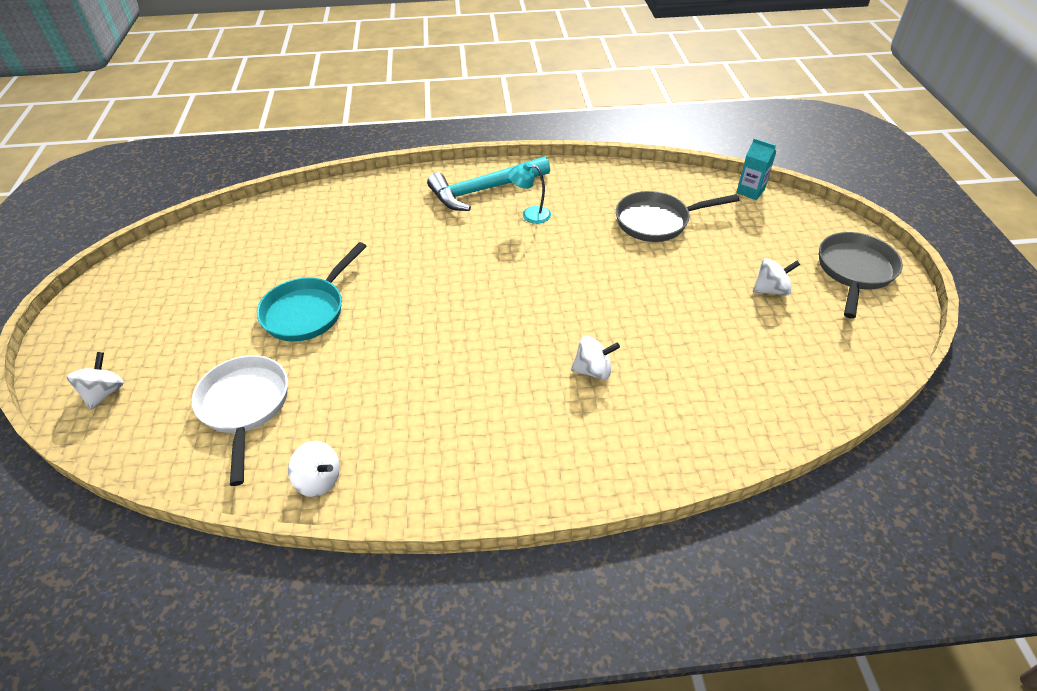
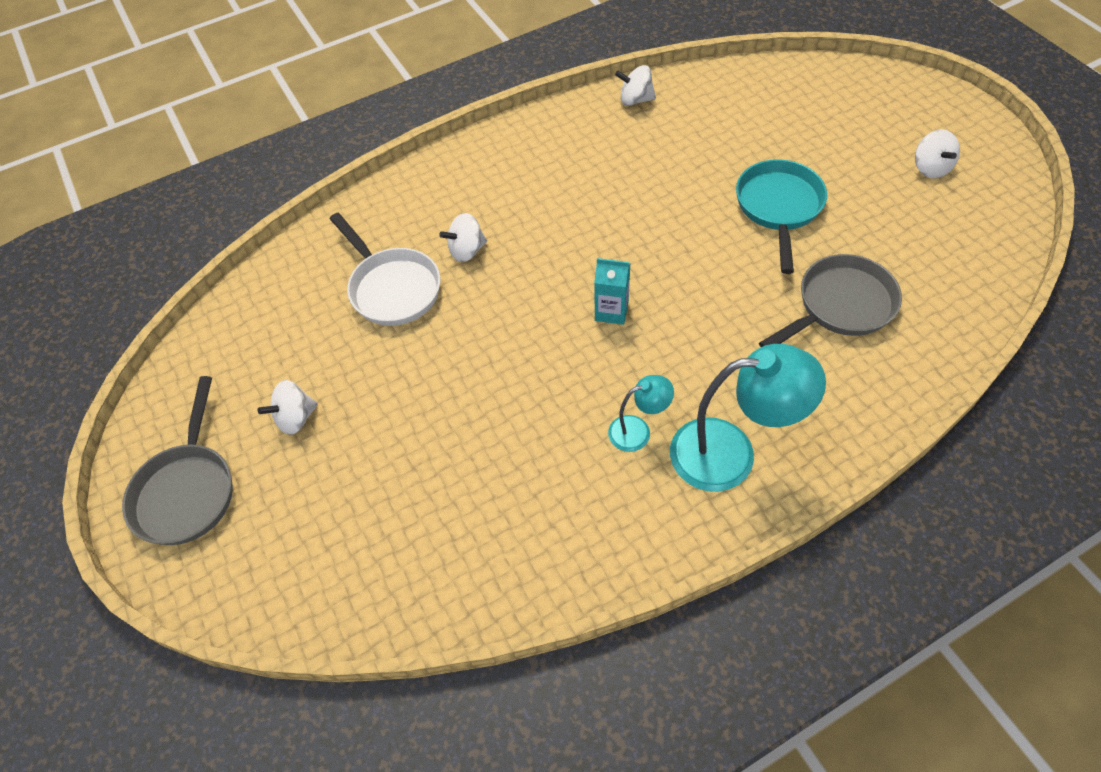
camera: 160 degrees right, 10 degrees up
white spinning top [67,352,124,410] -> white spinning top moved to [915,129,960,179]
white pan [192,355,288,486] -> white pan moved to [330,213,440,326]
turquoise hammer [427,157,550,211] -> turquoise lamp [670,344,826,492]
grey pan [616,191,739,242] -> grey pan moved to [759,254,902,347]
turquoise carton [736,138,776,200] -> turquoise carton moved to [594,258,630,325]

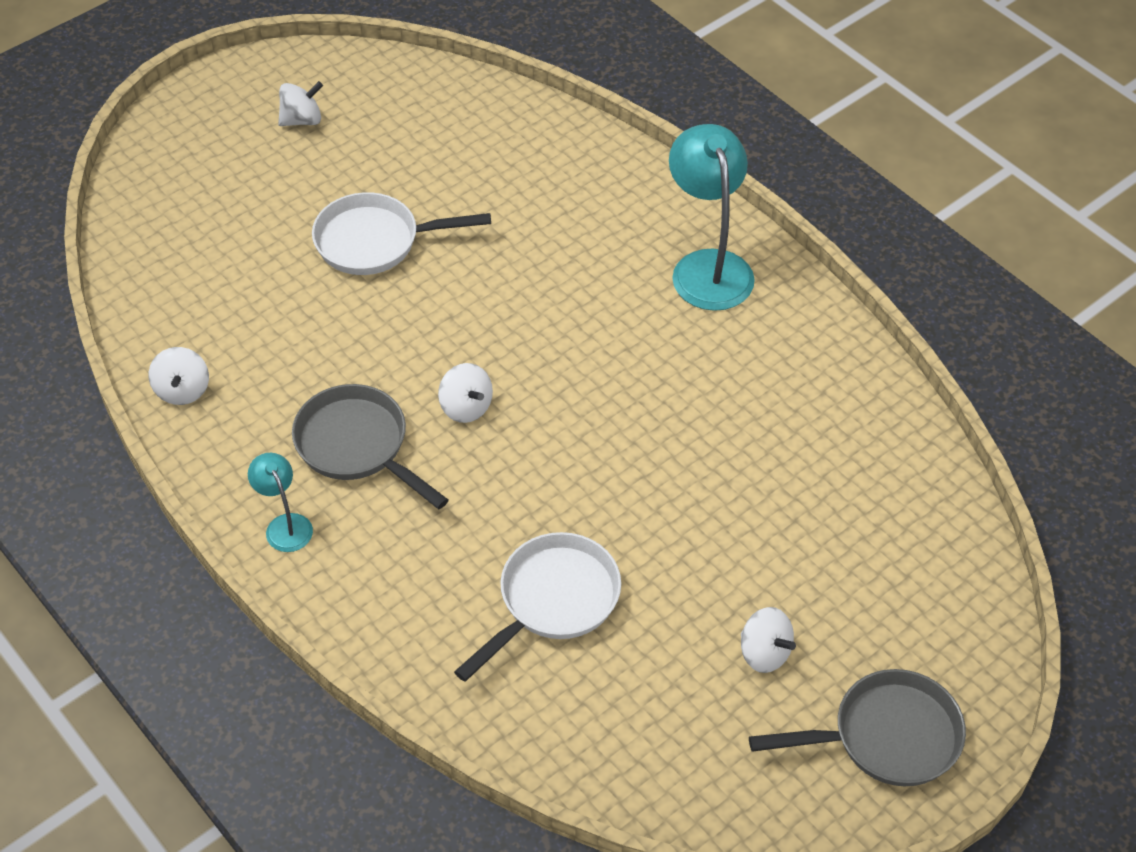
camera: 105 degrees left, 5 degrees down
white spinning top [439,213,487,262] -> white spinning top moved to [438,363,493,423]
turquoise carton [594,258,630,325] -> none
turquoise lamp [608,375,674,452] -> turquoise lamp moved to [248,453,313,552]
turquoise pan [736,159,827,274] -> white pan [312,192,491,275]
grey pan [759,254,902,347] -> grey pan moved to [292,384,449,509]

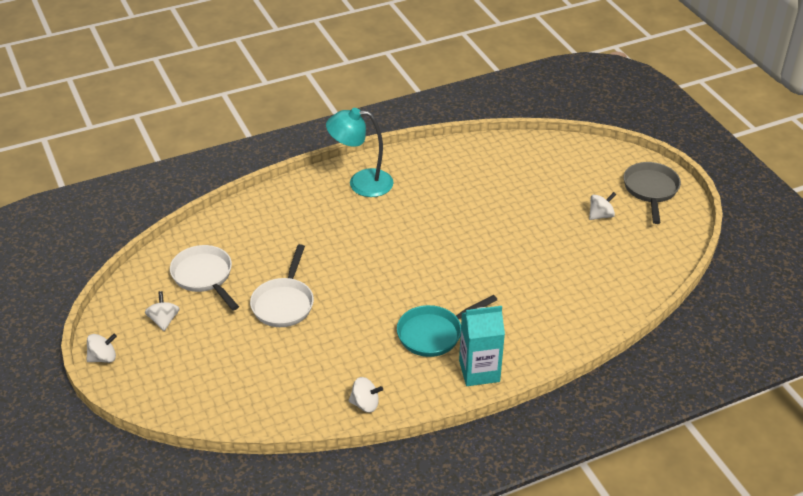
camera: 75 degrees left, 10 degrees down
turquoise lamp [248,453,313,552] -> turquoise carton [459,306,505,386]
grey pan [292,384,449,509] -> turquoise pan [397,295,497,357]
white spinning top [438,363,493,423] -> white spinning top moved to [86,334,117,363]
white pan [454,532,621,682] -> white pan moved to [170,245,239,310]

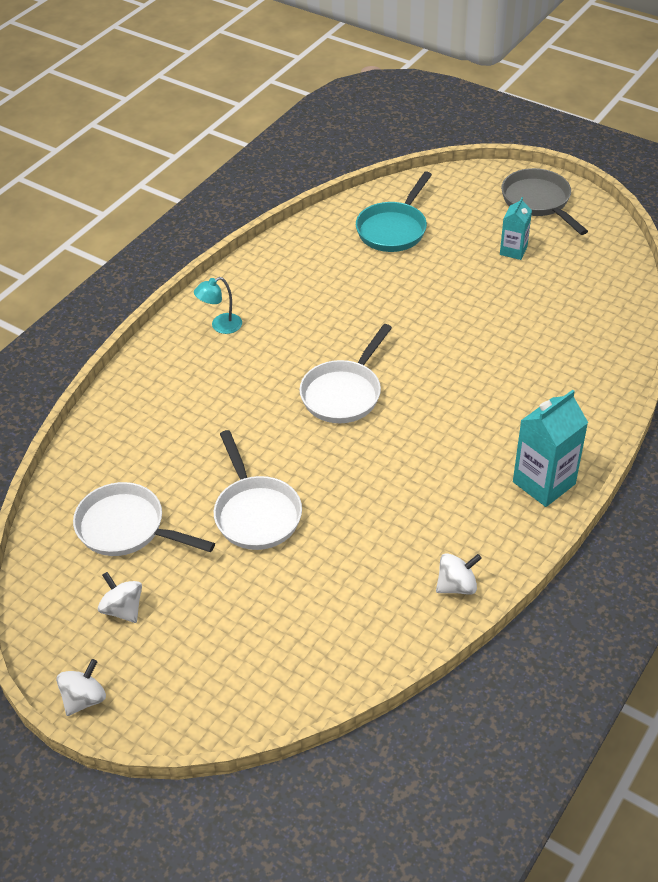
camera: 30 degrees left, 5 degrees up
turquoise lamp [326,108,393,197] -> turquoise lamp [194,277,242,334], size x0.51
turquoise pan [397,295,497,357] -> turquoise pan moved to [356,172,432,252]
white spinning top [589,192,616,220] -> turquoise carton [500,197,532,260]
none -> white pan [299,324,392,423]

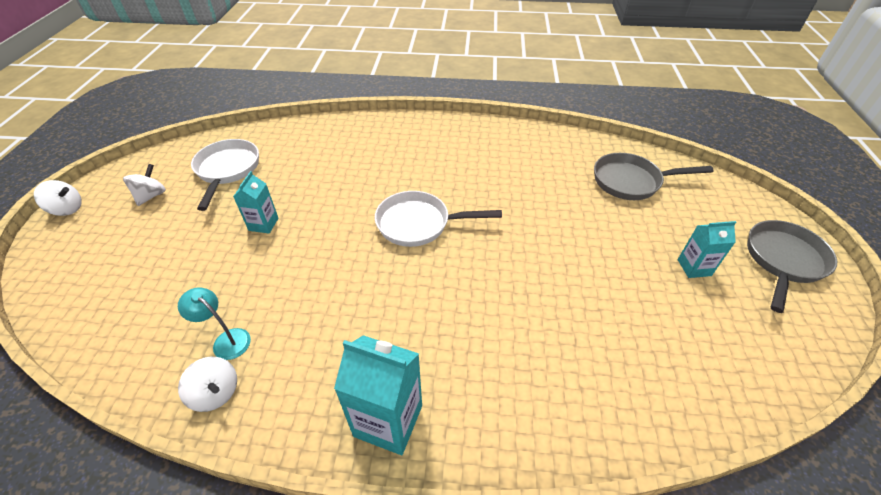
camera: 60 degrees right, 0 degrees up
turquoise lamp [194,277,242,334] -> turquoise lamp moved to [178,288,251,360]
white pan [214,430,302,550] -> turquoise carton [233,171,278,234]
turquoise pan [356,172,432,252] -> grey pan [594,153,714,200]

